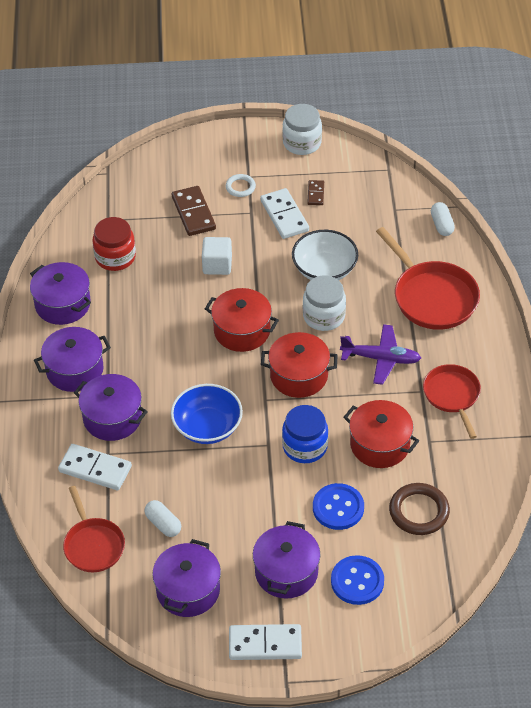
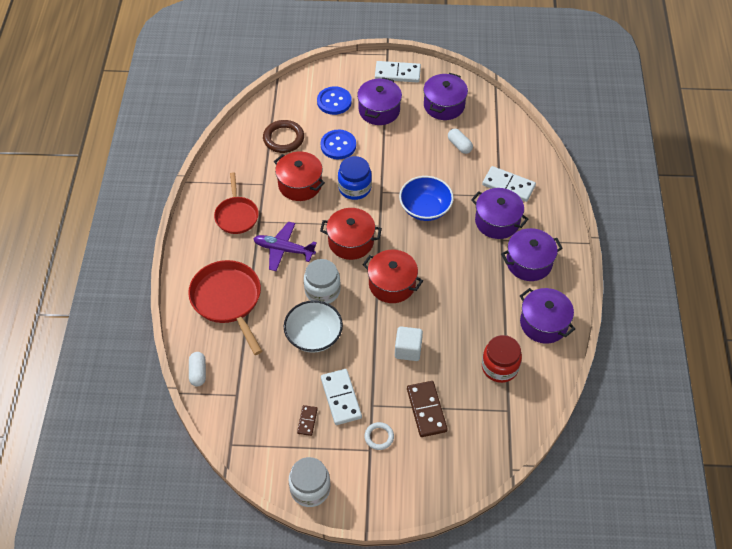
camera: 175 degrees left, 5 degrees up
red pan [63,486,125,572] -> none

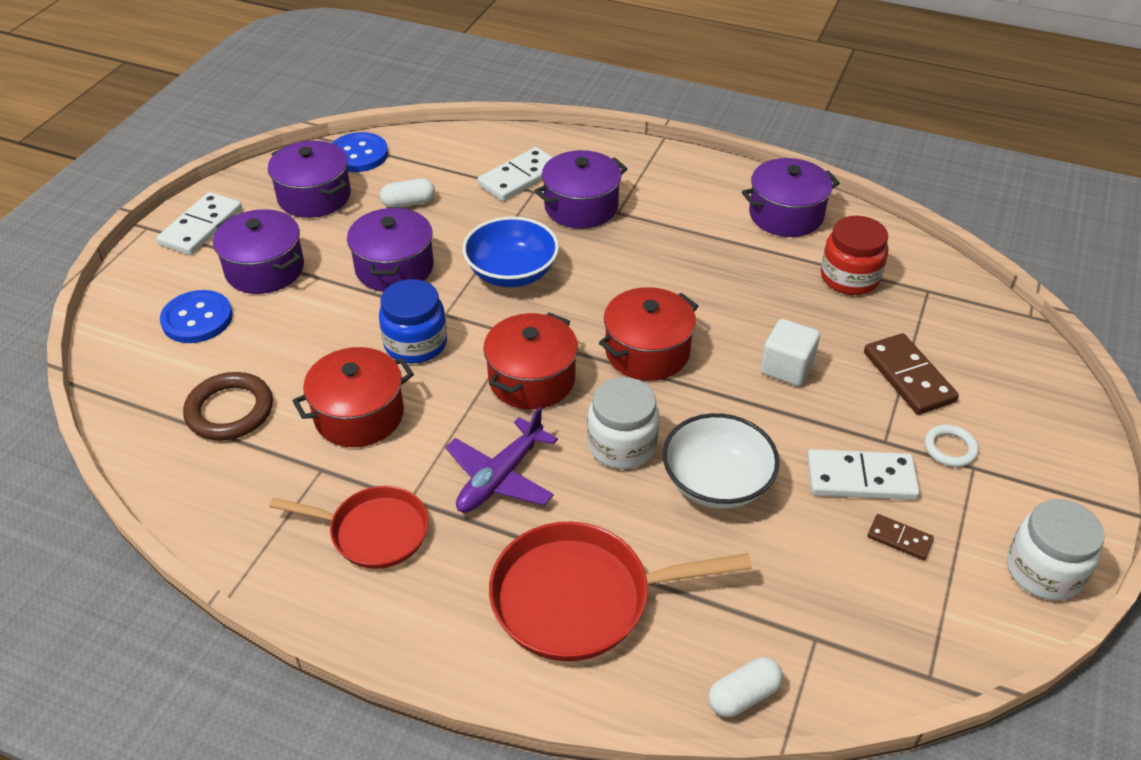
camera: 70 degrees left, 10 degrees down
white capsule [189,352,206,386] -> white capsule turned 45 degrees counterclockwise [708,657,783,717]
blue button [321,130,356,159] -> blue button moved to [332,132,388,172]
brown domino [407,381,448,437] -> brown domino turned 60 degrees clockwise [864,333,959,415]
purple pot [501,228,563,281] -> purple pot moved to [347,207,434,292]

